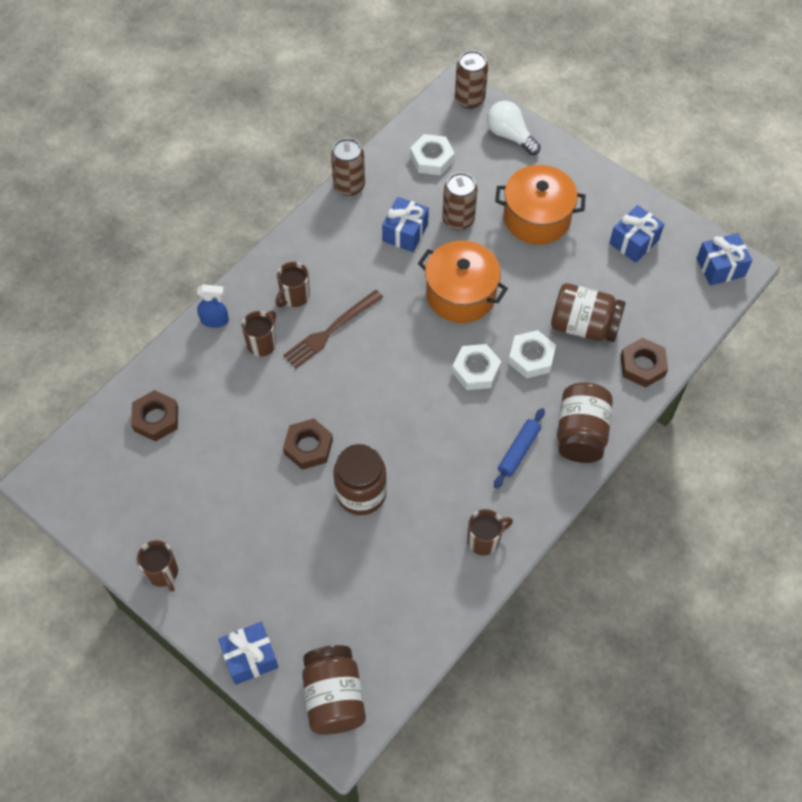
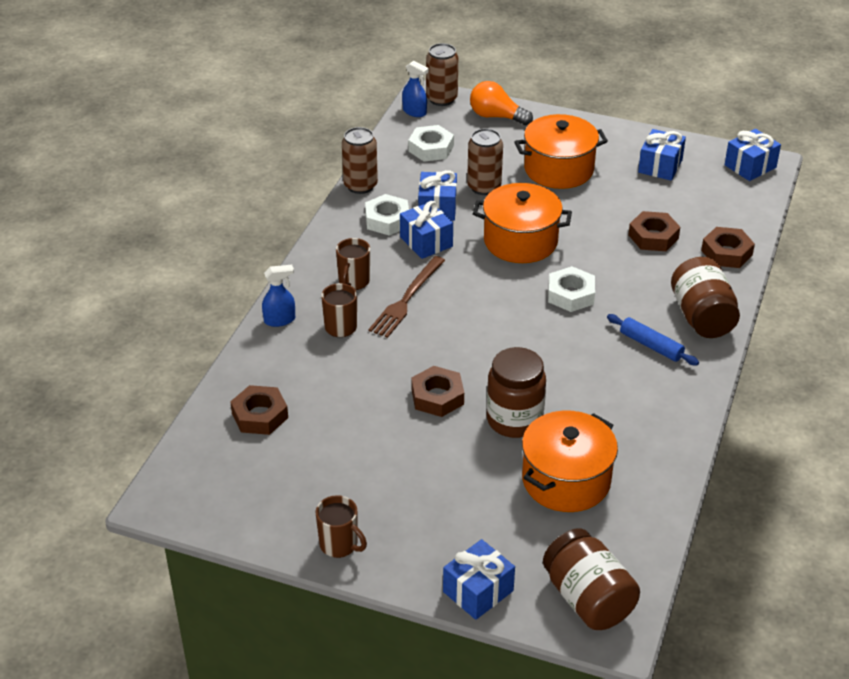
camera: 20 degrees left, 20 degrees down
brown mug [467,509,513,556] -> none
white light bulb [487,101,541,155] -> orange light bulb [470,81,533,125]
blue rolling pin [494,408,545,489] -> blue rolling pin turned 60 degrees counterclockwise [607,314,699,365]
white nut [508,330,556,378] -> white nut moved to [365,194,409,236]
brown jar [551,283,626,342] -> brown nut [628,211,680,251]
none -> blue gift [400,201,453,259]
none -> blue spray bottle [402,61,429,117]
none -> orange pot [522,410,618,512]

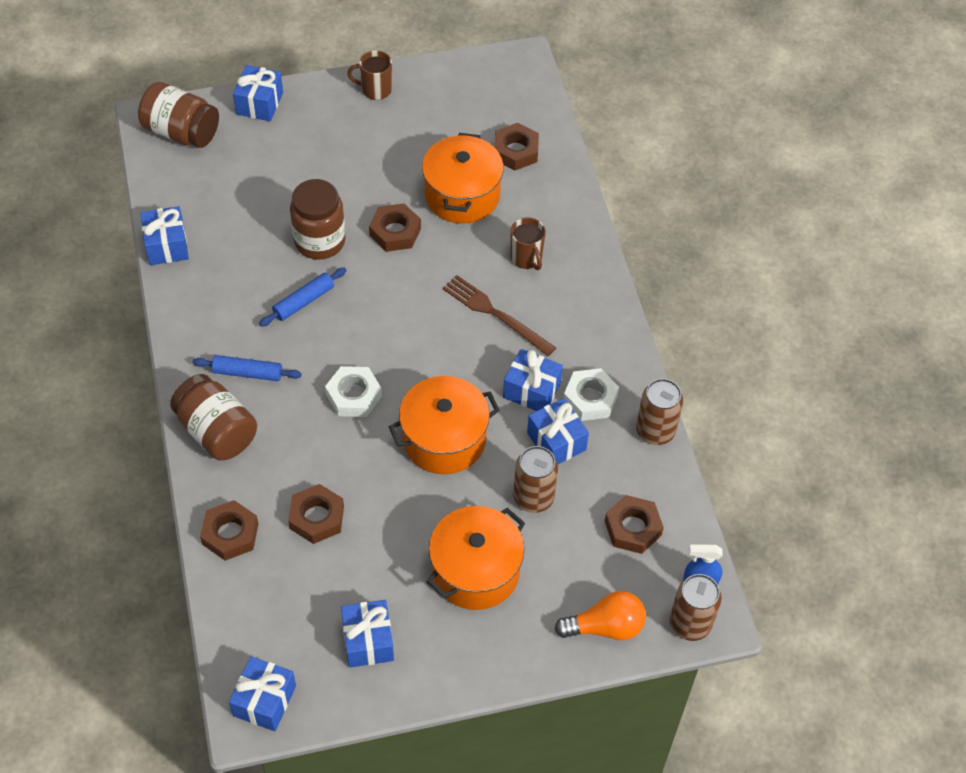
camera: 145 degrees right, 15 degrees up
blue spray bottle [262,265,295,327] -> none
brown mug [336,238,370,290] -> none
brown fork [368,256,445,338] -> brown fork turned 45 degrees counterclockwise [443,275,556,356]
white nut [408,125,454,162] -> brown nut [605,495,664,554]
orange pot [522,410,618,512] -> orange pot moved to [422,133,504,224]
none -> blue gift [140,206,189,265]
none -> blue rolling pin [259,268,347,327]

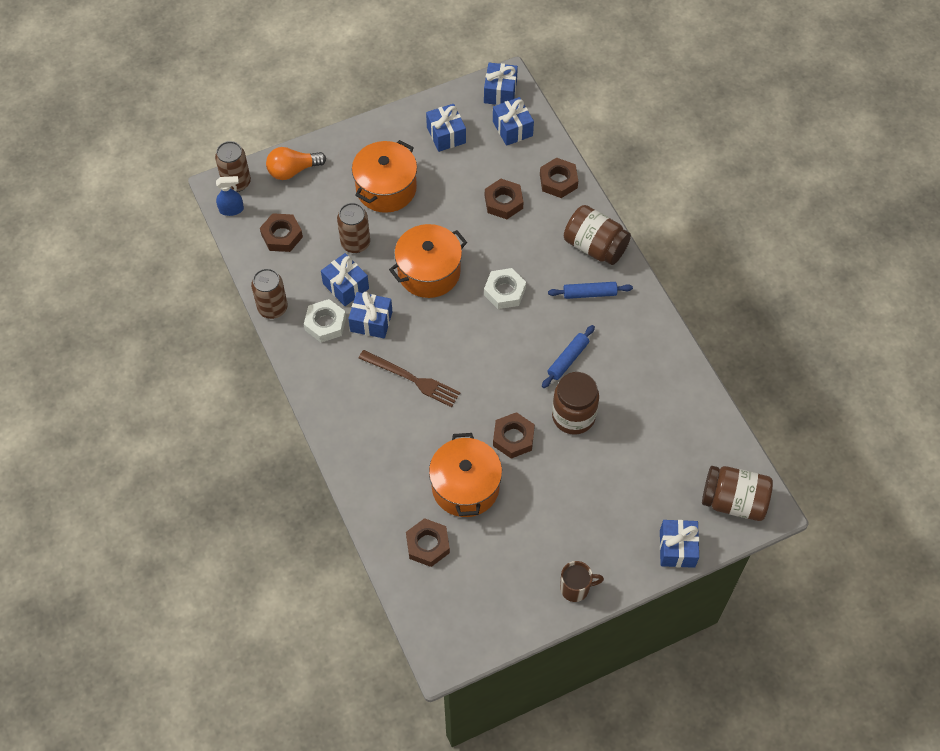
camera: 170 degrees right, 5 degrees up
blue gift [140,206,189,265] -> blue gift moved to [493,97,534,146]
brown mug [510,217,546,270] -> none

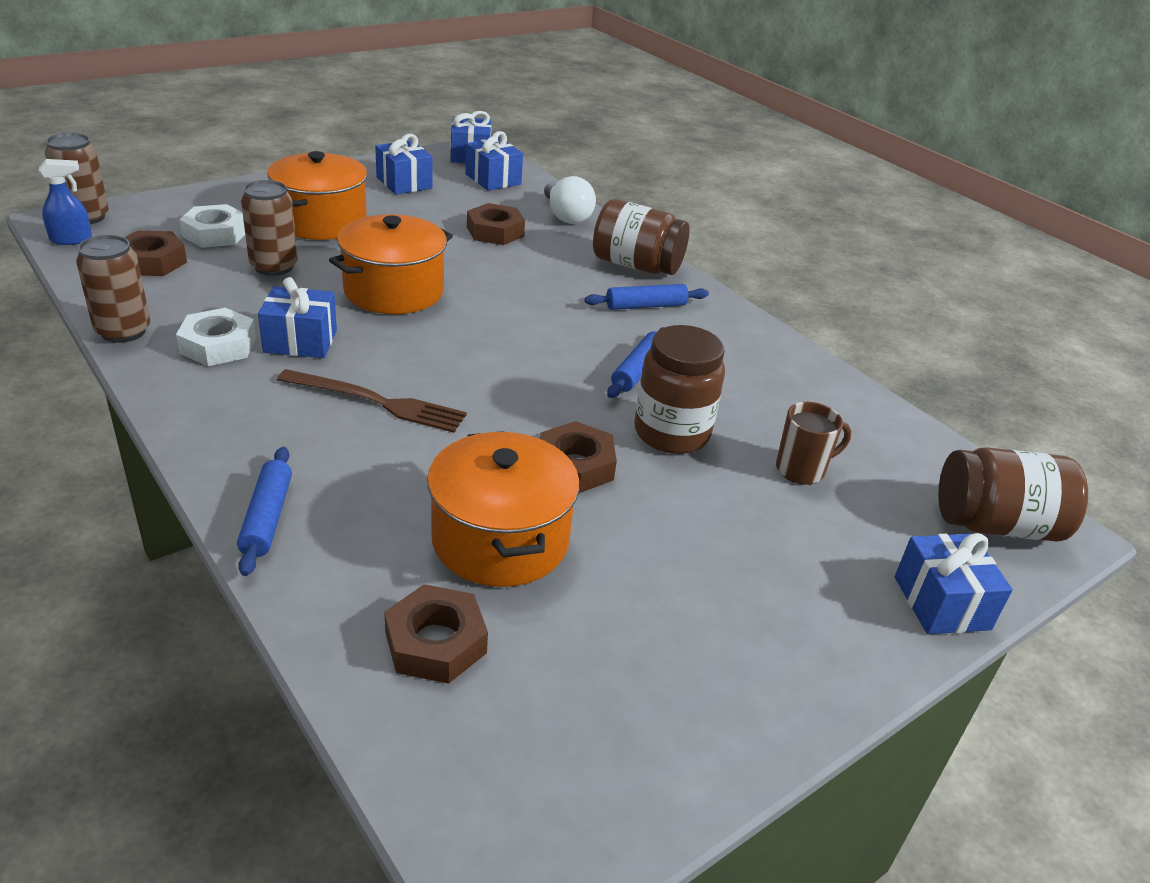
camera: 15 degrees left, 25 degrees down
orange light bulb [266,147,326,180] -> none
blue gift [321,253,369,306] -> none
white nut [484,268,526,309] -> white nut moved to [179,204,245,248]
brown nut [540,158,578,198] -> white light bulb [544,176,596,224]
brown mug [560,561,604,602] -> brown mug moved to [776,402,851,485]
none -> blue rolling pin [237,447,292,576]

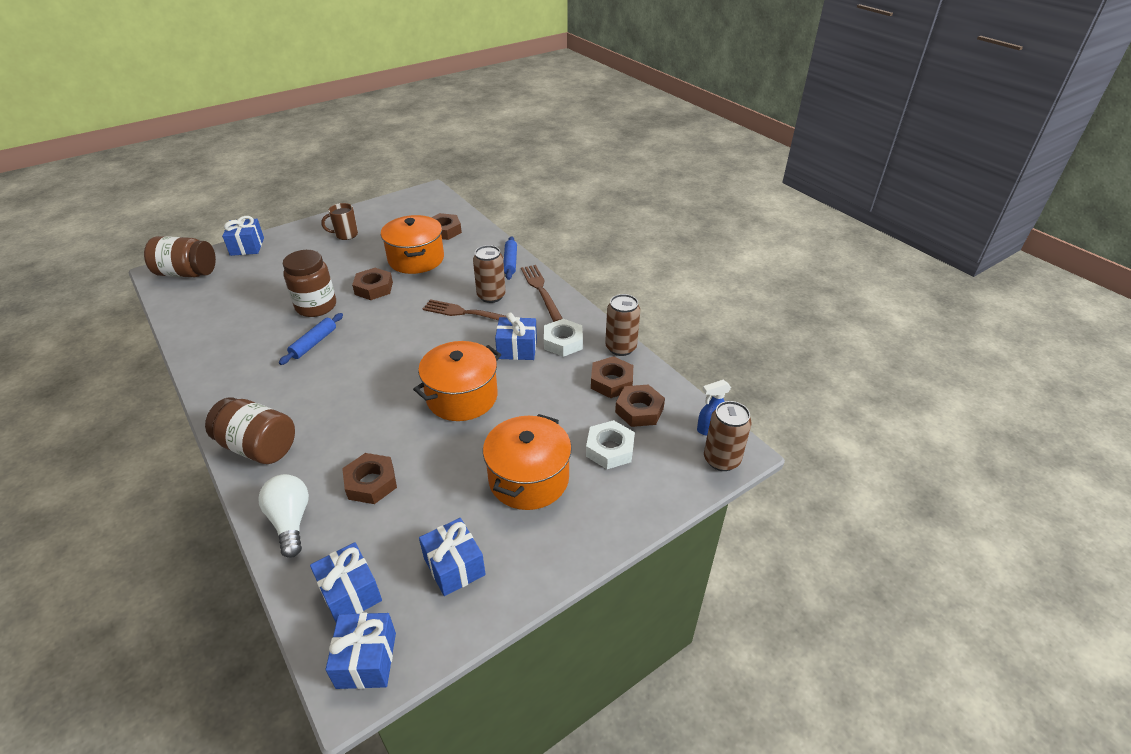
camera: 175 degrees left, 5 degrees up
brown can [241,180,298,276] -> brown can moved to [473,245,506,303]
blue rolling pin [584,284,709,310] -> none
brown mug [776,402,851,485] -> brown mug moved to [321,203,358,240]
none -> brown fork [521,265,563,322]
none -> brown nut [591,356,633,398]

